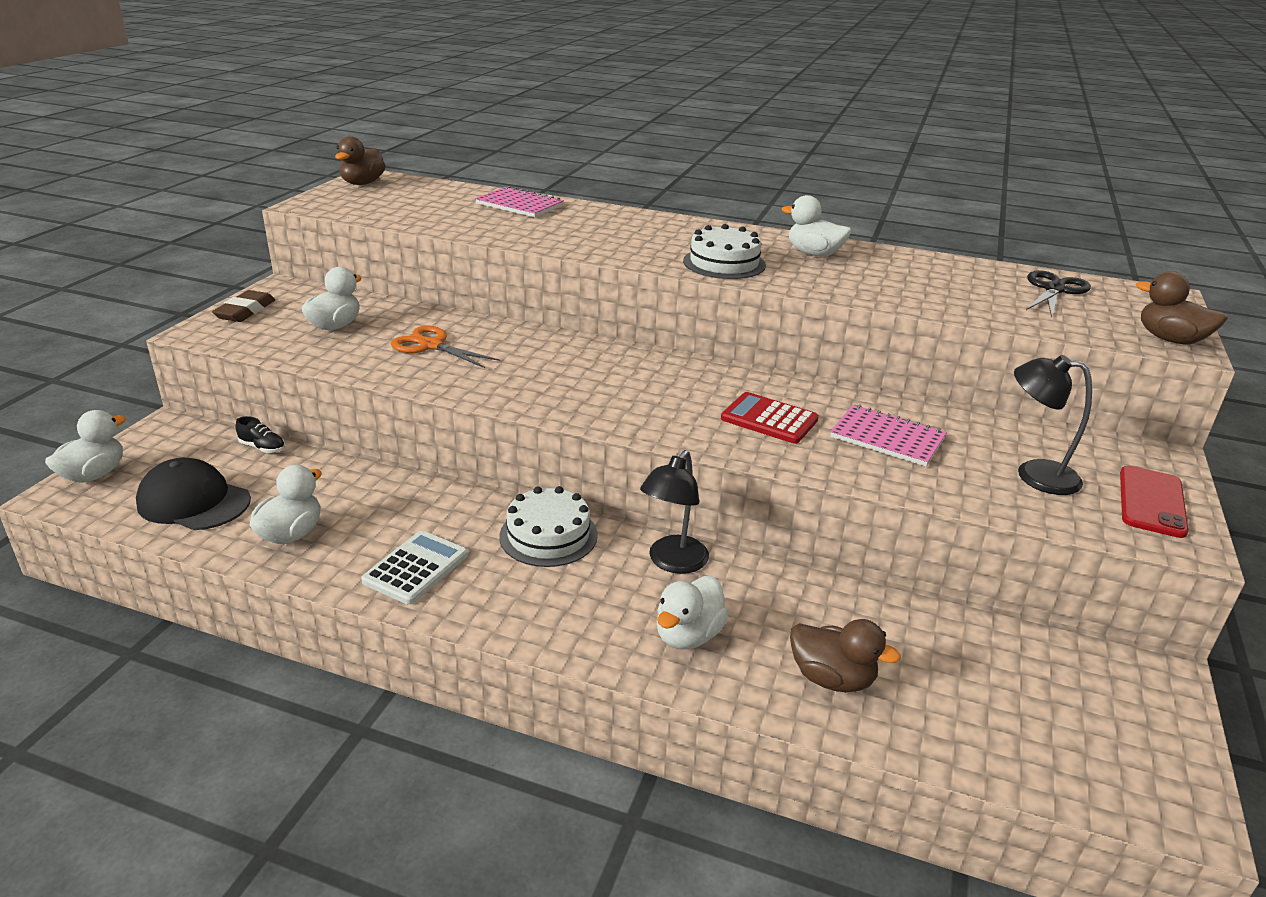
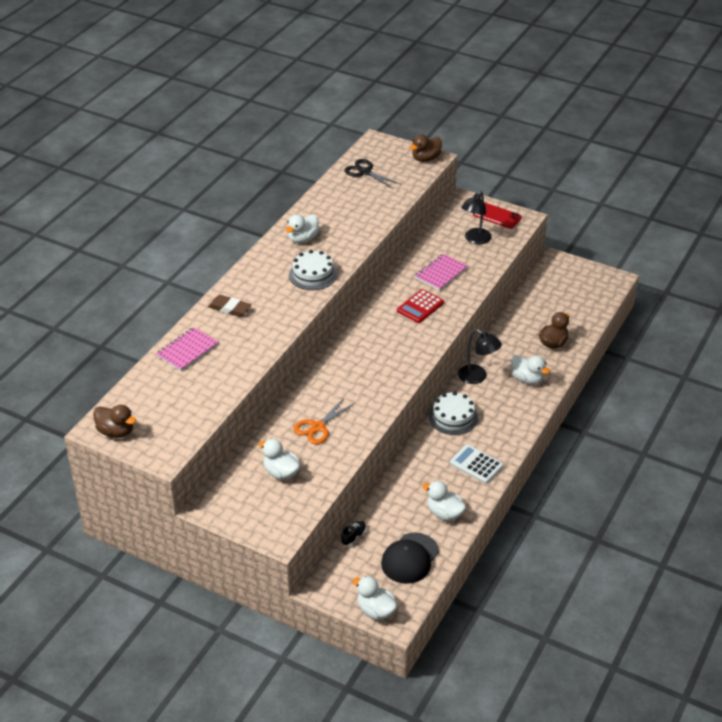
camera: 80 degrees left, 10 degrees up
brown eraser [212,290,275,322] -> brown eraser moved to [208,295,251,317]

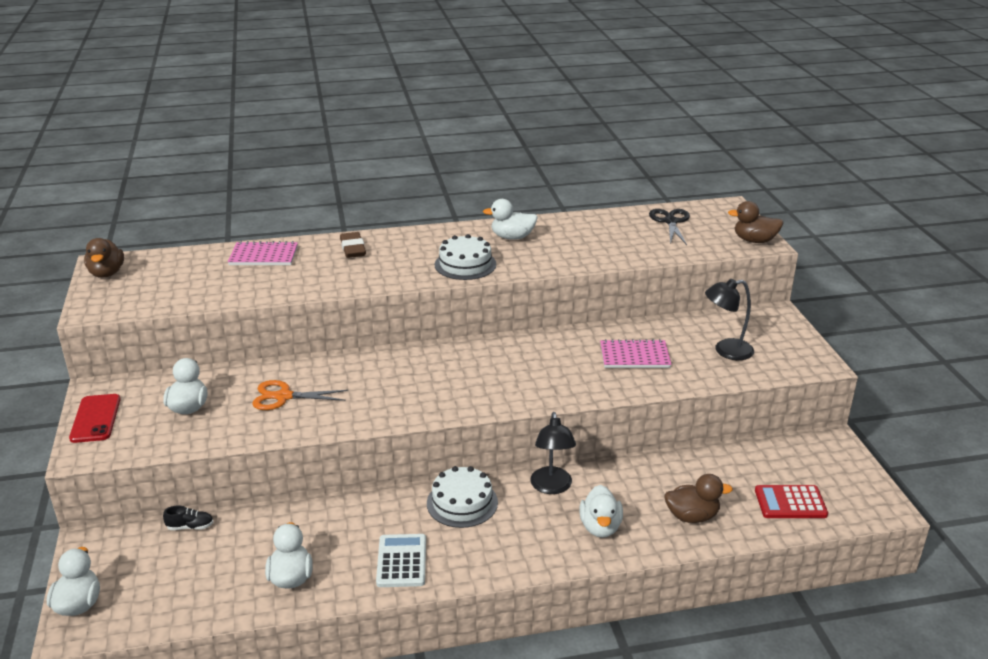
camera: 50 degrees right, 10 degrees down
black cap [381,533,439,584] -> none
red calculator [397,289,444,323] -> red calculator moved to [755,485,828,518]
red phone [473,202,522,229] -> red phone moved to [69,394,121,443]

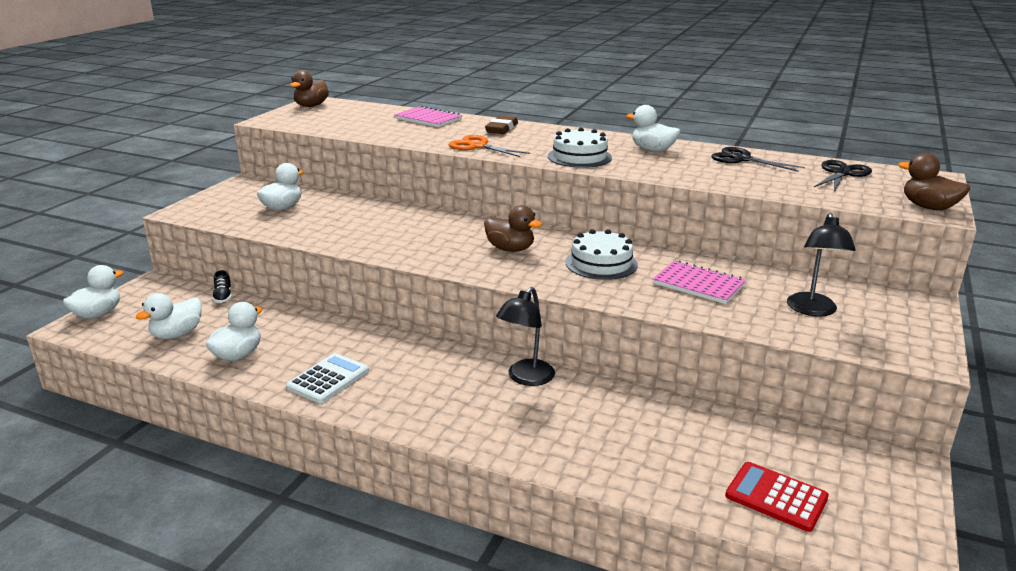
camera: 35 degrees right, 5 degrees down
red phone [69,394,121,443] -> none
black shoe [163,506,214,530] -> black shoe turned 45 degrees clockwise [212,270,232,303]
orange scissors [252,380,348,410] -> orange scissors moved to [448,135,530,157]
white cake [427,466,498,528] -> white cake moved to [565,229,638,280]
white duck [579,485,623,538] -> white duck moved to [136,293,202,339]
brown duck [664,474,733,523] -> brown duck moved to [484,205,542,252]
black lamp [705,279,754,360] -> black lamp turned 105 degrees counterclockwise [787,213,856,317]
none -> black scissors [712,147,805,172]

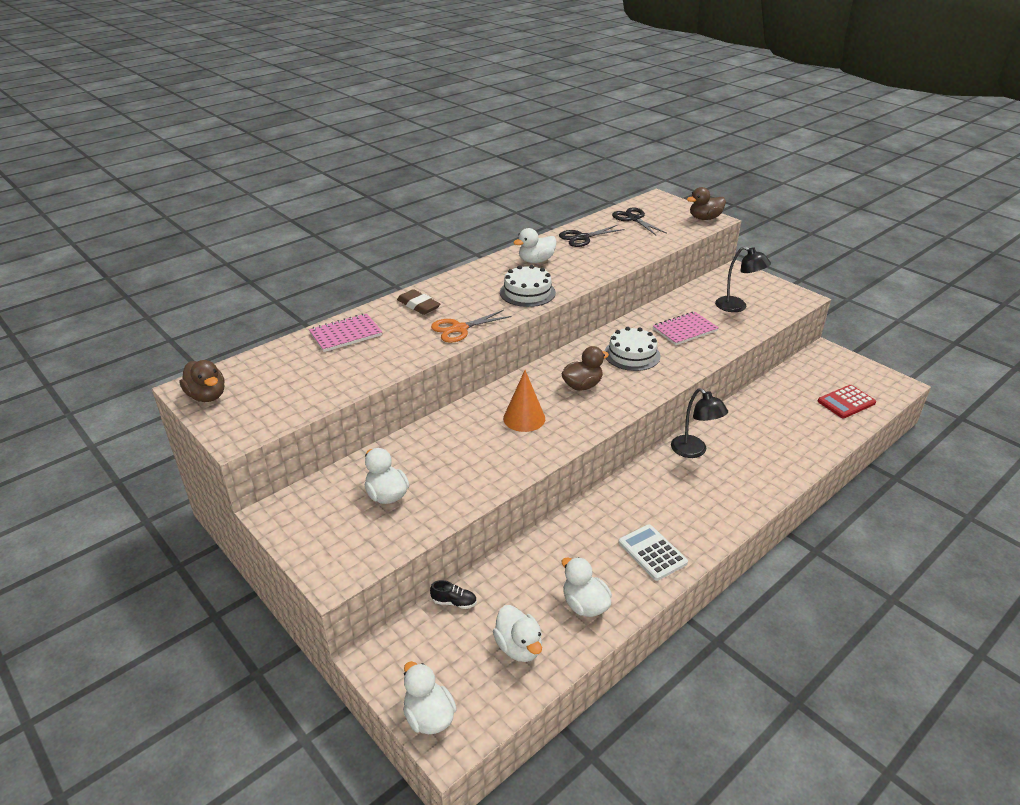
camera: 65 degrees left, 10 degrees up
none -> orange cone [503,370,545,432]

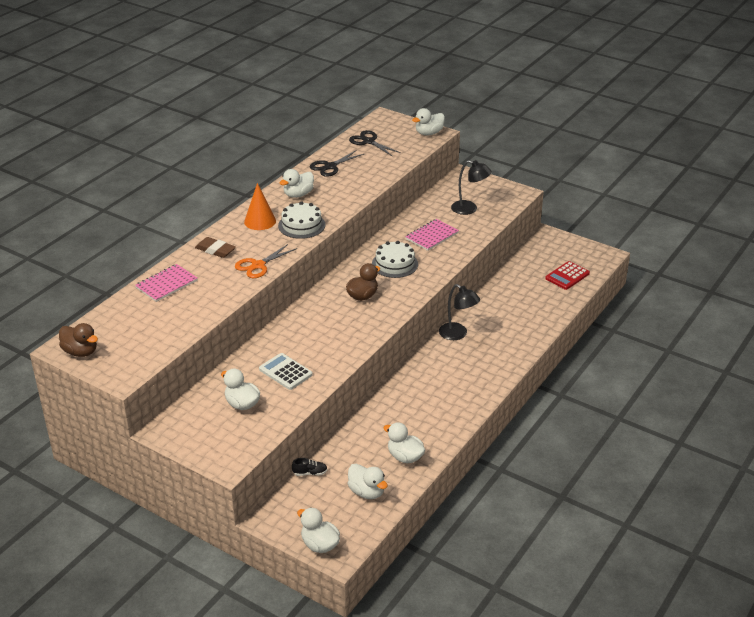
camera: 15 degrees left, 0 degrees up
orange cone [503,370,545,432] -> orange cone moved to [244,183,276,230]
white calculator [618,524,688,581] -> white calculator moved to [259,353,313,390]
brown duck [687,187,726,220] -> white duck [412,108,445,135]

